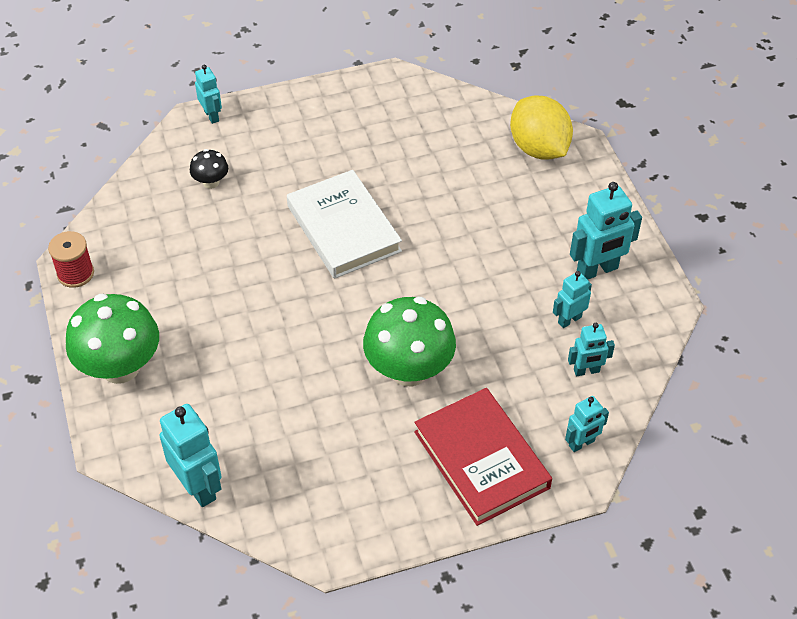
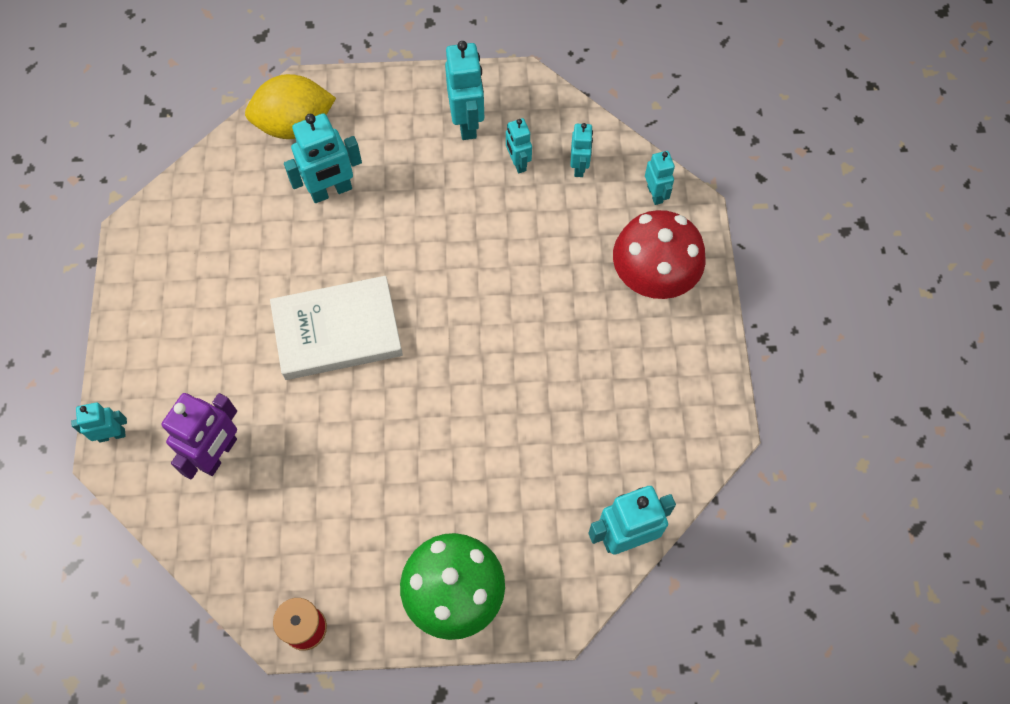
camera: 75 degrees left, 15 degrees up
black mushroom [190,149,228,189] -> purple robot [162,393,237,479]
green mushroom [363,297,456,386] -> none
red book [414,388,552,526] -> red mushroom [613,210,705,299]
none -> turquoise robot [284,113,362,203]

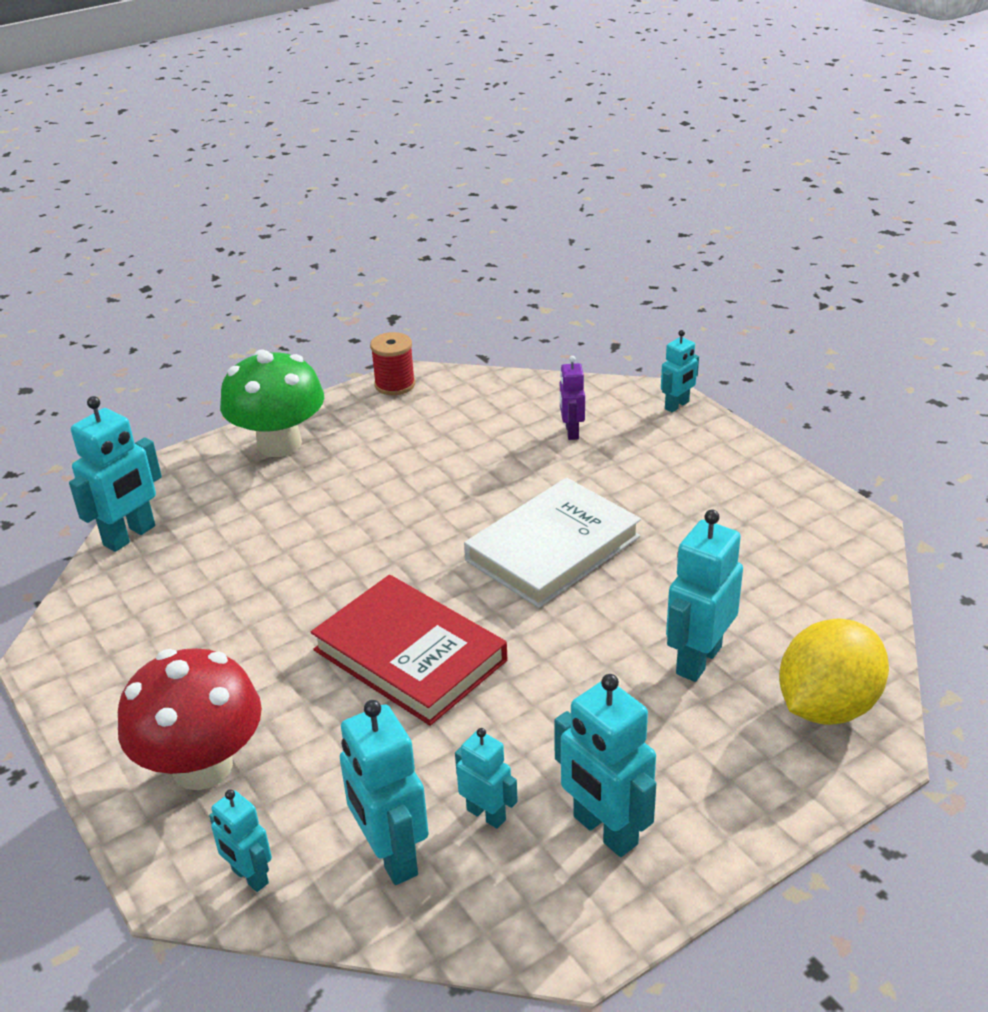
camera: 150 degrees right, 30 degrees down
purple robot [162,393,237,479] -> purple robot [559,356,585,440], size x0.59
turquoise robot [570,123,593,177] -> turquoise robot [340,700,429,885], size x1.71
none -> red book [311,575,507,726]

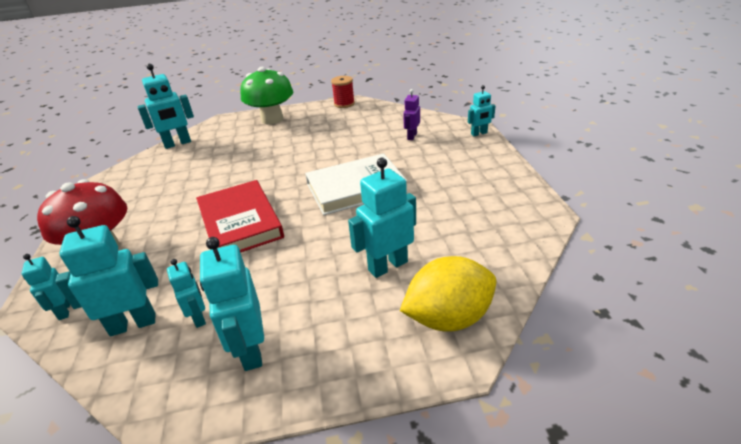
camera: 25 degrees right, 0 degrees up
turquoise robot [340,700,429,885] -> turquoise robot turned 75 degrees clockwise [55,216,158,336]

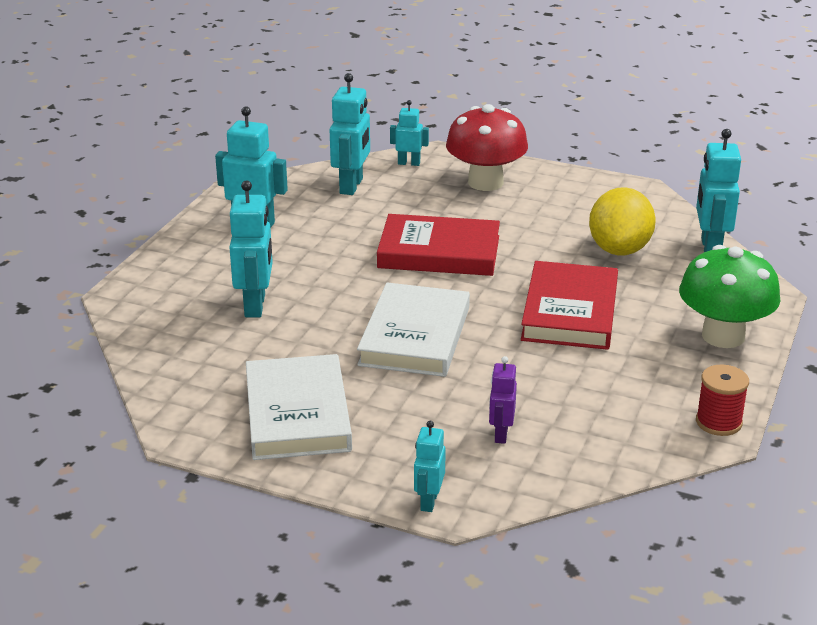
camera: 120 degrees right, 5 degrees down
turquoise robot [167,259,206,328] -> none
yellow lemon [400,256,496,332] -> yellow lemon moved to [589,187,656,256]
purple robot [403,89,420,140] -> purple robot turned 135 degrees counterclockwise [489,356,517,444]
none -> white book [246,354,352,460]
none -> red book [521,261,618,350]

